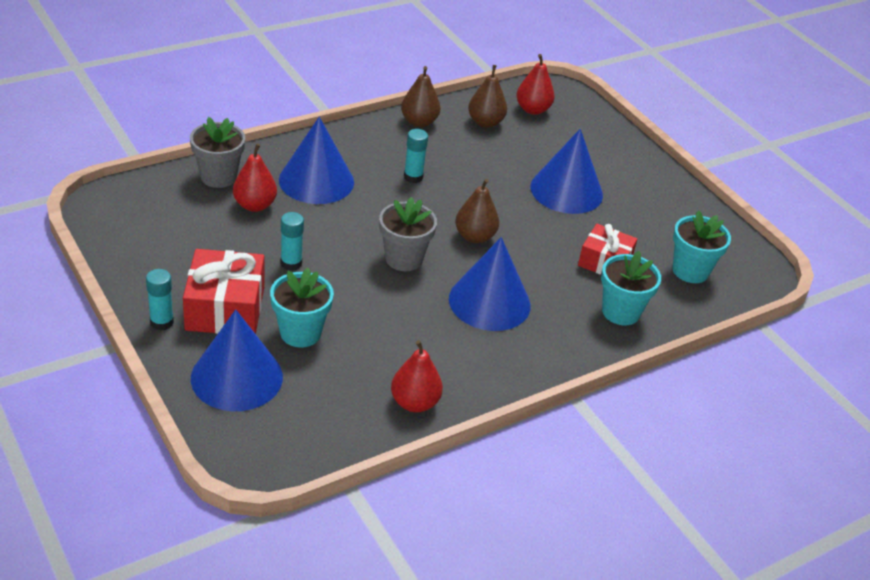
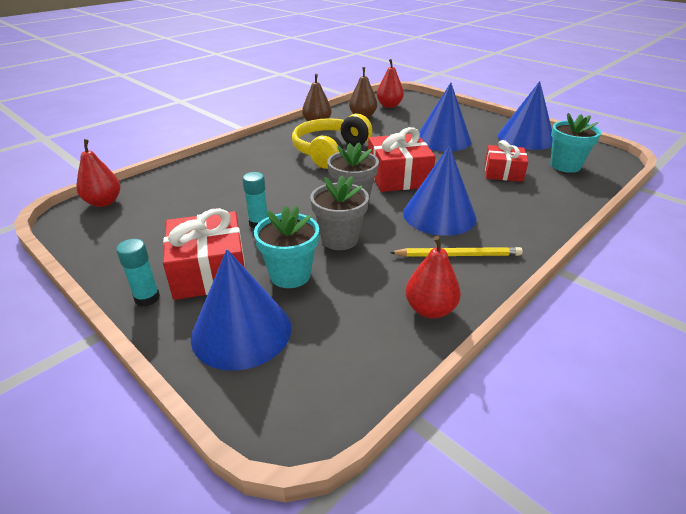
camera: 10 degrees left, 5 degrees down
grey flower pot [190,117,245,188] -> grey flower pot moved to [310,175,369,250]
red pear [233,144,277,212] -> red pear moved to [76,139,120,207]
blue cone [279,117,354,204] -> blue cone moved to [498,81,553,150]
turquoise glue stick [404,129,428,183] -> yellow headphones [292,114,372,169]
brown pear [455,179,499,243] -> red gift [368,127,436,192]
turquoise flower pot [601,251,661,325] -> none
none -> yellow pencil [389,247,523,257]

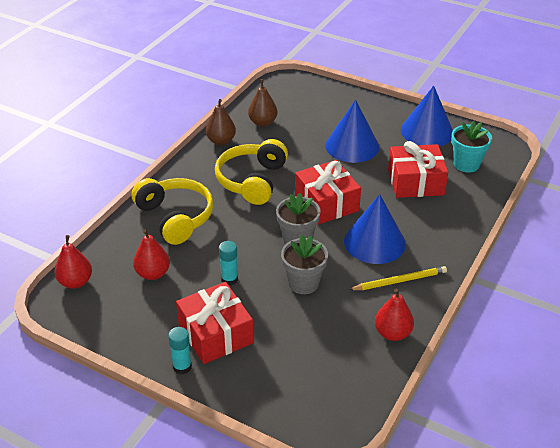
camera: 15 degrees left, 5 degrees up
blue cone [191,249,291,371] -> none
turquoise flower pot [254,206,319,288] -> none
red pear [377,59,404,108] -> red pear moved to [133,229,170,280]
red gift [485,140,528,182] -> red gift [388,141,448,198], size x1.52
none -> yellow headphones [131,178,214,245]

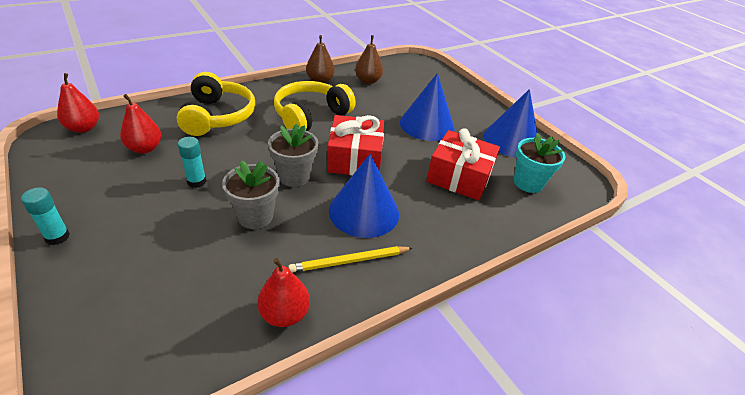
camera: 25 degrees right, 0 degrees up
red gift [176,282,254,364] -> none
yellow pencil [349,266,447,290] -> yellow pencil turned 150 degrees clockwise [288,246,412,273]

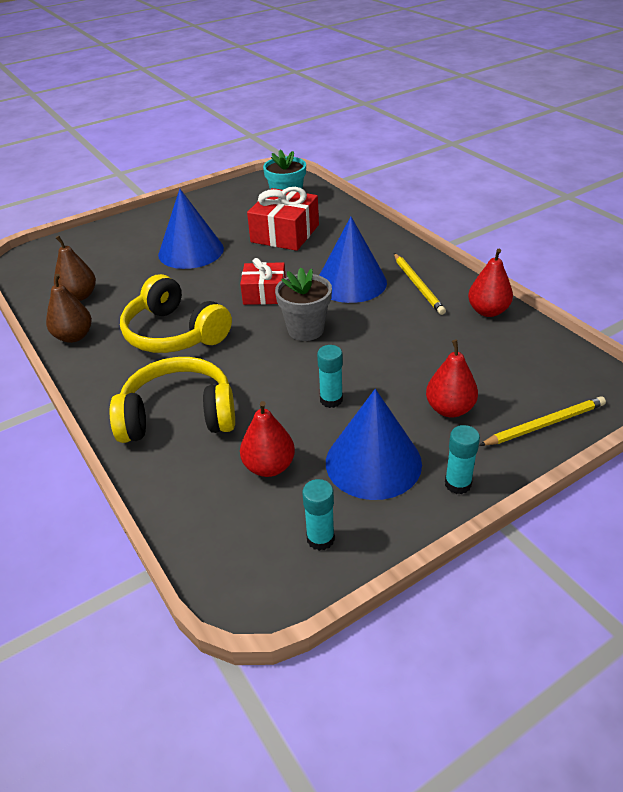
camera: 85 degrees left, 0 degrees up
red pear [57,73,99,133] -> red pear moved to [426,340,478,417]
grey flower pot [222,160,279,229] -> none
red gift [327,115,384,175] -> red gift [240,258,286,305], size x0.66
blue cone [483,89,537,158] -> blue cone moved to [326,389,422,500]
none -> turquoise glue stick [303,479,335,551]
none -> yellow pencil [479,396,606,446]

